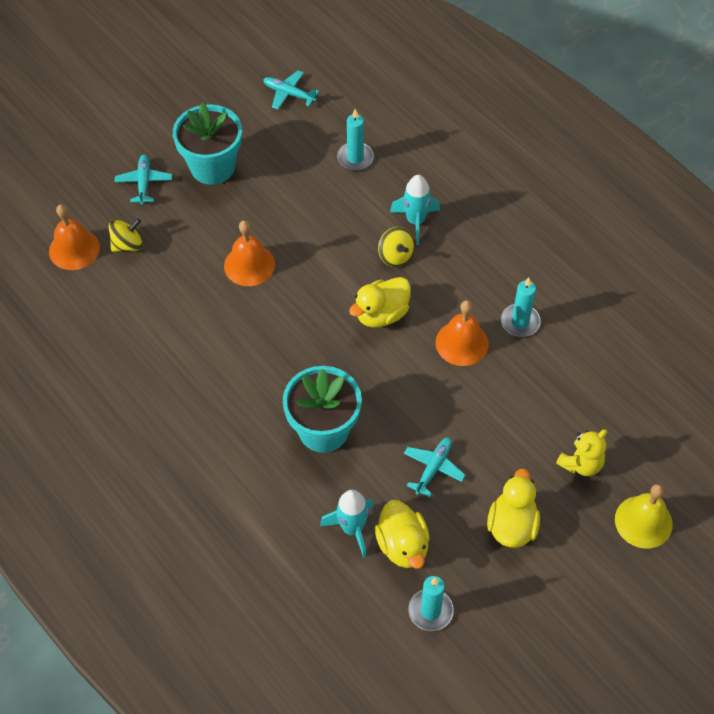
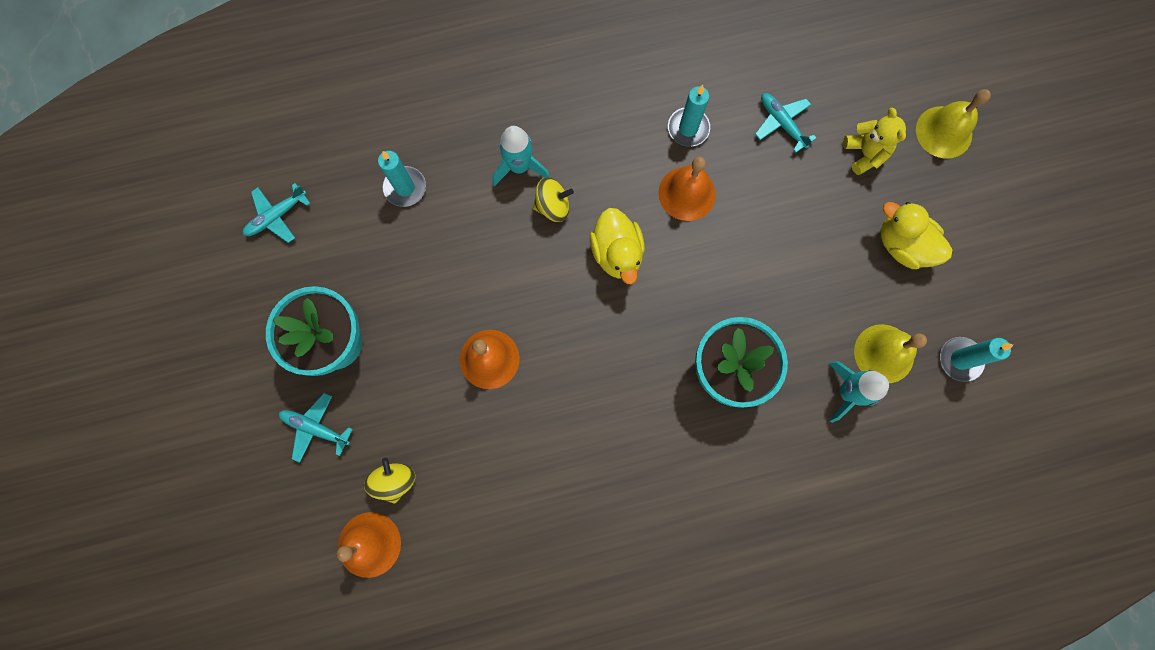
camera: 65 degrees left, 20 degrees up
yellow duck [374,500,430,569] -> yellow bell [854,324,927,383]
turquoise plane [404,437,466,498] -> turquoise plane moved to [755,93,816,153]

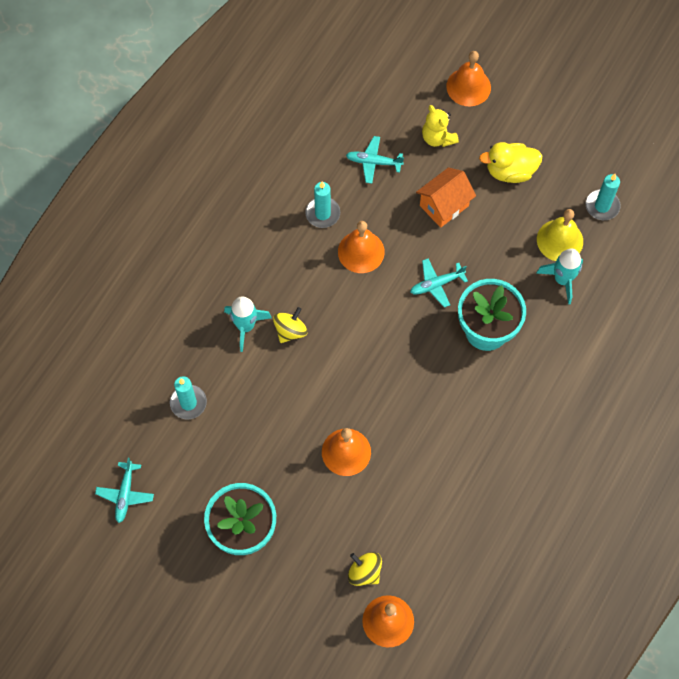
camera: 45 degrees left, 10 degrees down
turquoise plane [279,393,353,463] -> turquoise plane moved to [410,258,468,307]
yellow duck [590,208,645,284] -> none
yellow teddy bear [843,108,906,175] -> yellow teddy bear turned 150 degrees counterclockwise [422,105,459,147]
yellow bell [916,89,991,159] -> orange bell [446,51,491,106]
none -> orange house [416,167,476,228]

